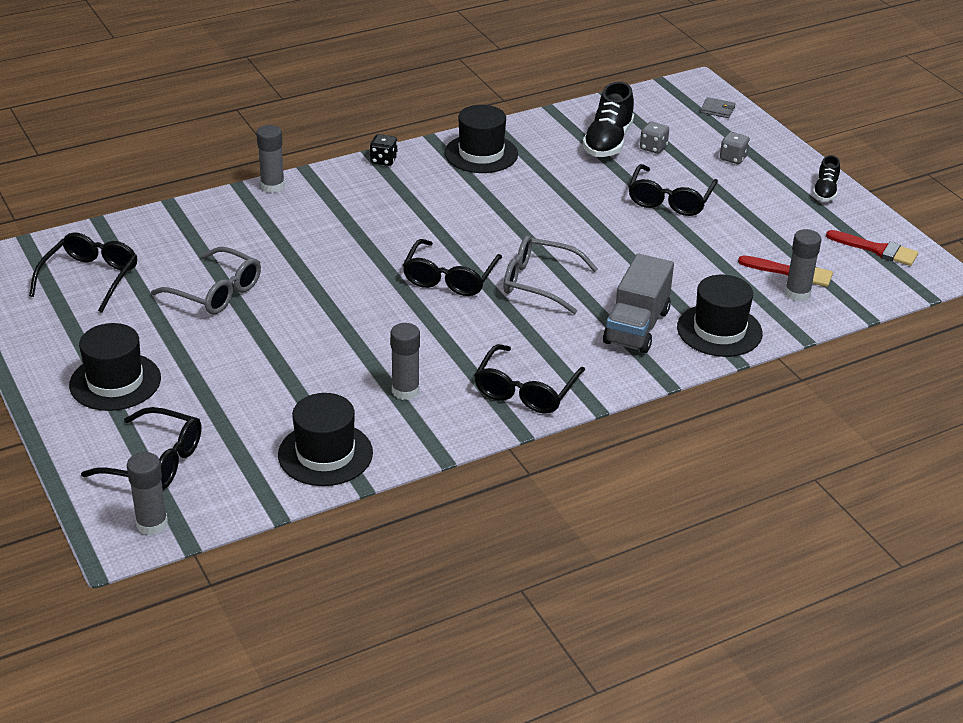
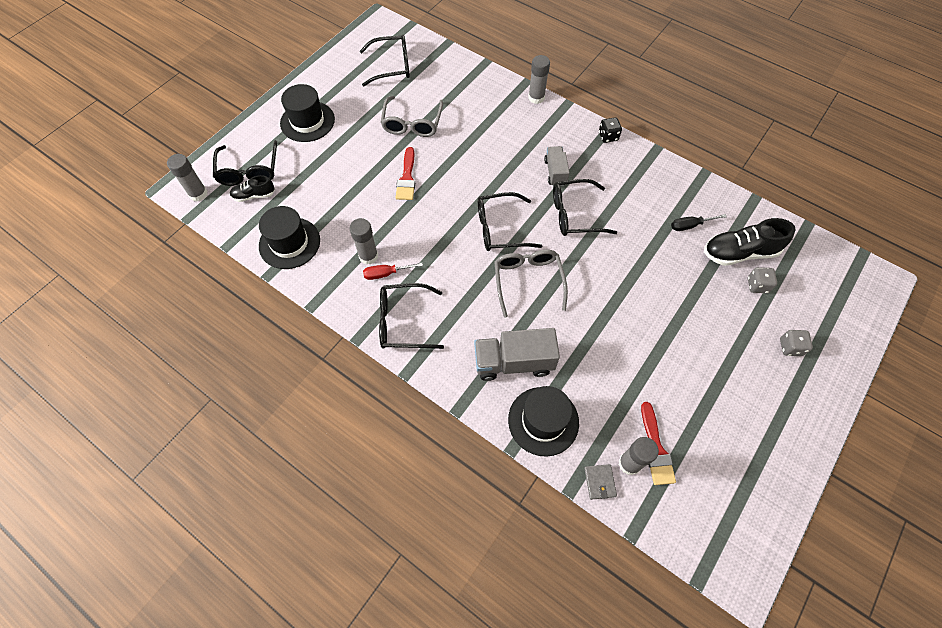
camera: 65 degrees right, 25 degrees up
black hat [445,105,518,173] -> none
black glasses [628,164,718,216] -> black glasses moved to [553,179,618,236]
grey wallet [700,97,736,118] -> grey wallet moved to [584,464,617,500]
black shoe [813,155,840,201] -> black shoe moved to [230,175,275,202]
red brush [826,230,918,266] -> red brush moved to [395,147,415,200]
none -> red screwdriver [363,263,423,280]
none -> grey truck [544,146,570,186]
none -> black screwdriver [671,214,727,231]

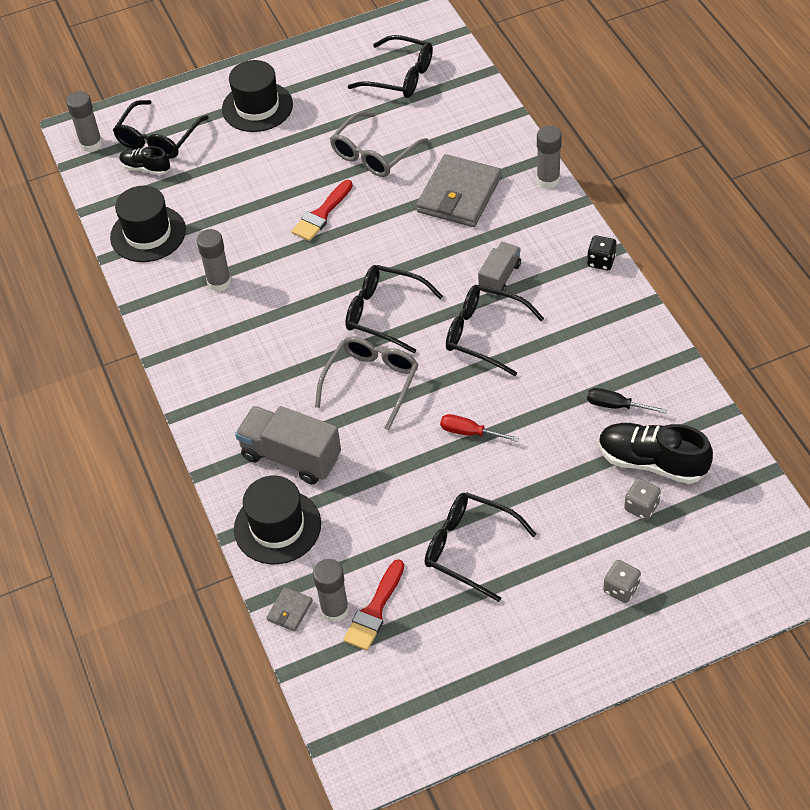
camera: 35 degrees right, 10 degrees down
red screwdriver [363,263,423,280] -> red screwdriver moved to [440,414,519,442]
black glasses [379,283,444,349] -> black glasses moved to [425,492,536,602]
none -> grey wallet [416,154,501,227]

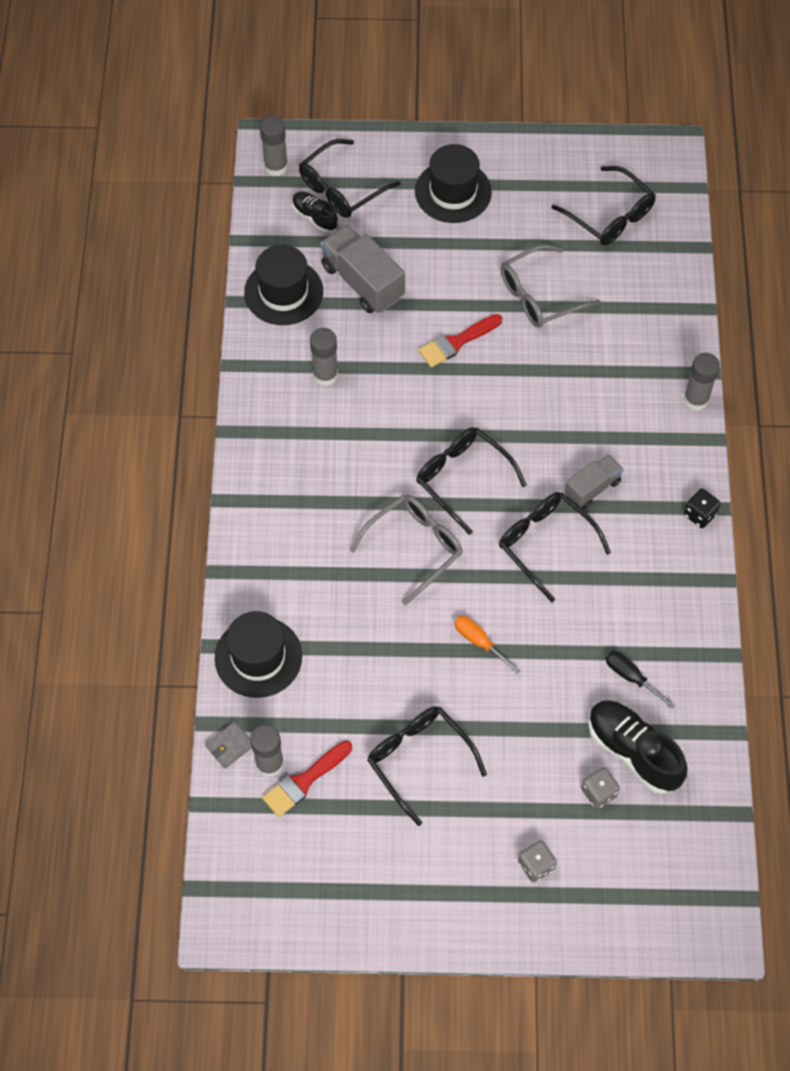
camera: 20 degrees right, 10 degrees up
grey truck [235,406,341,484] -> grey truck moved to [320,224,405,313]
grey wallet [416,154,501,227] -> none
red screwdriver [440,414,519,442] -> orange screwdriver [454,615,520,673]

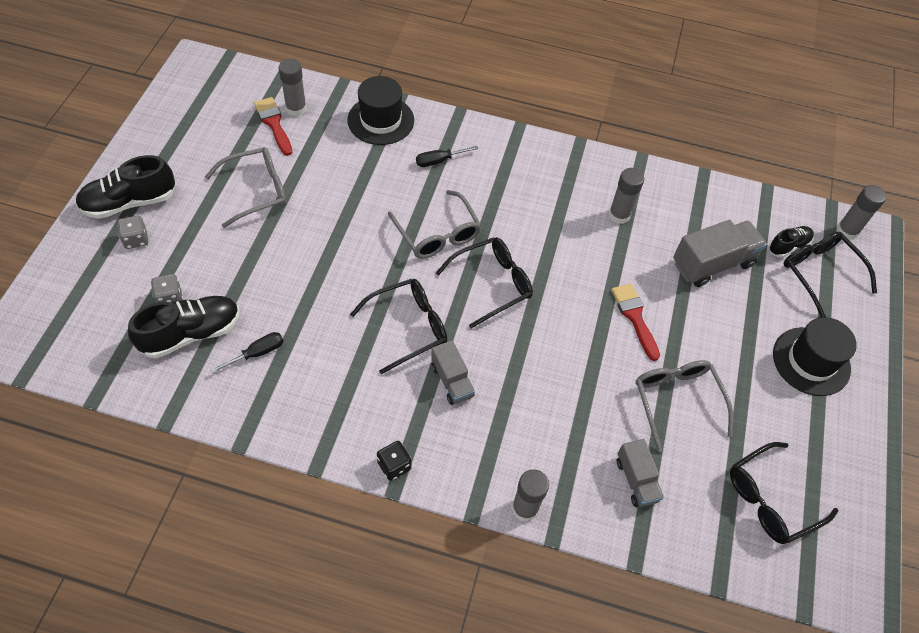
camera: 100 degrees right, 5 degrees down
grey wallet [205,721,252,768] -> none
black hat [244,245,323,325] -> none
black glasses [367,706,487,826] -> grey glasses [205,147,287,228]
orange screwdriver [454,615,520,673] -> none
none -> black shoe [75,155,176,219]
none -> black screwdriver [416,146,479,167]
none -> grey truck [617,439,664,507]

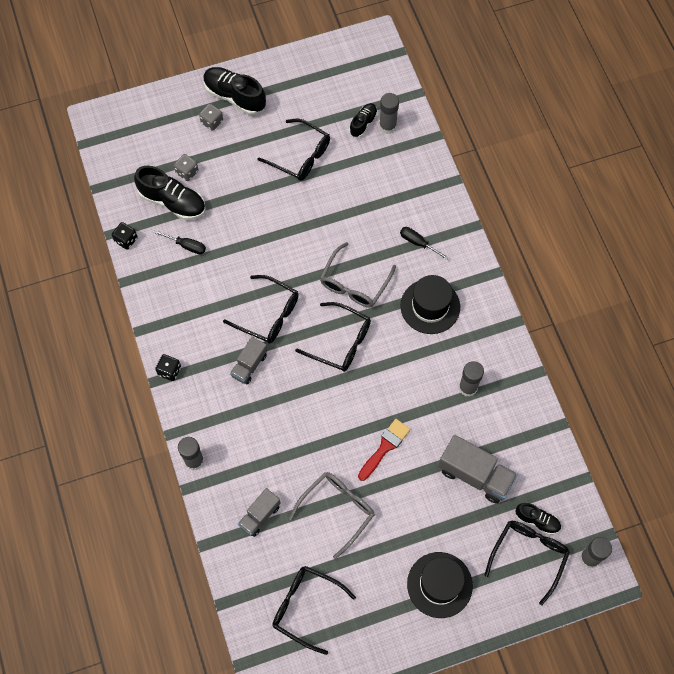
camera: 60 degrees right, 10 degrees up
grey glasses [205,147,287,228] -> black glasses [257,119,330,181]
red brush [254,97,292,156] -> black shoe [349,103,378,138]
black hat [347,76,414,145] -> black hat moved to [400,275,460,334]
none -> black dice [112,222,138,250]

